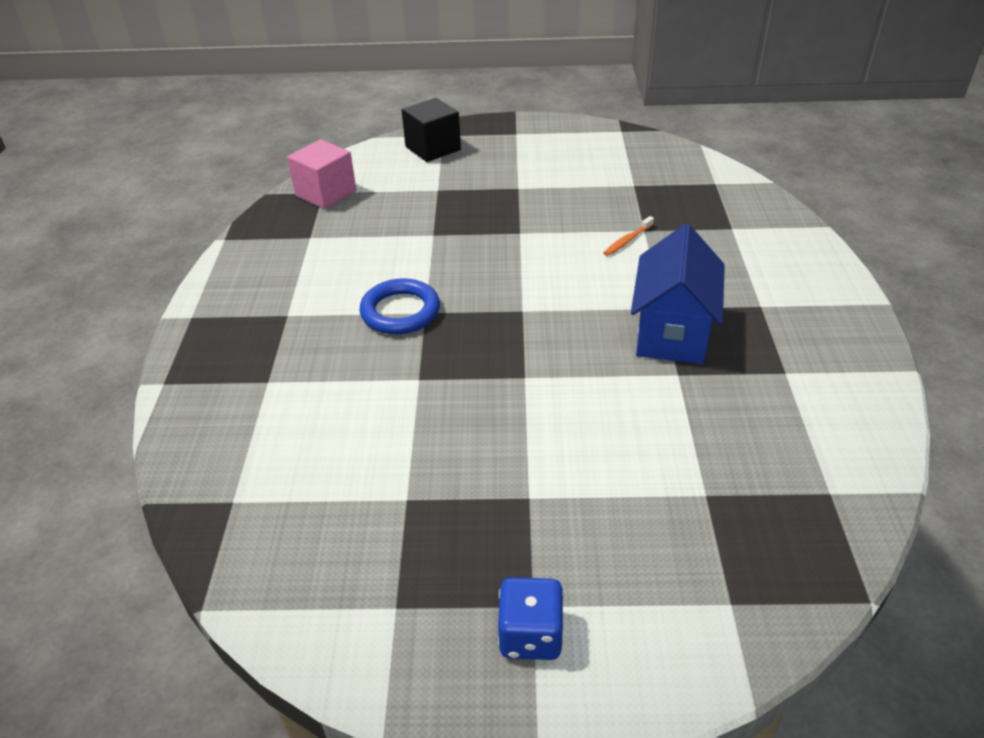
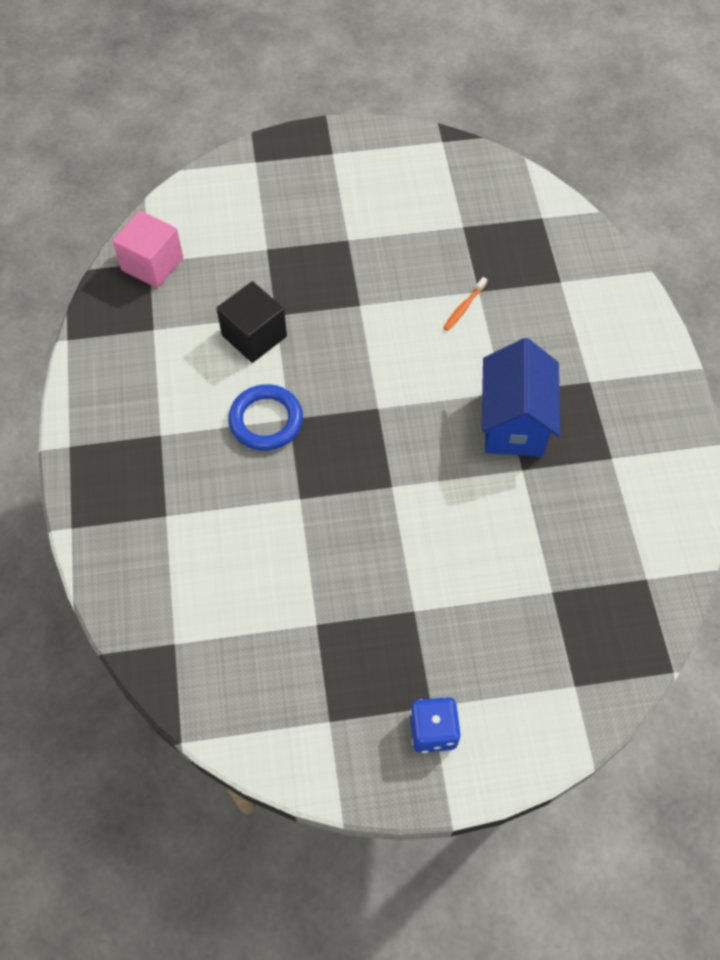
camera: 10 degrees left, 20 degrees up
black cube [402,98,461,162] -> black cube moved to [216,281,287,363]

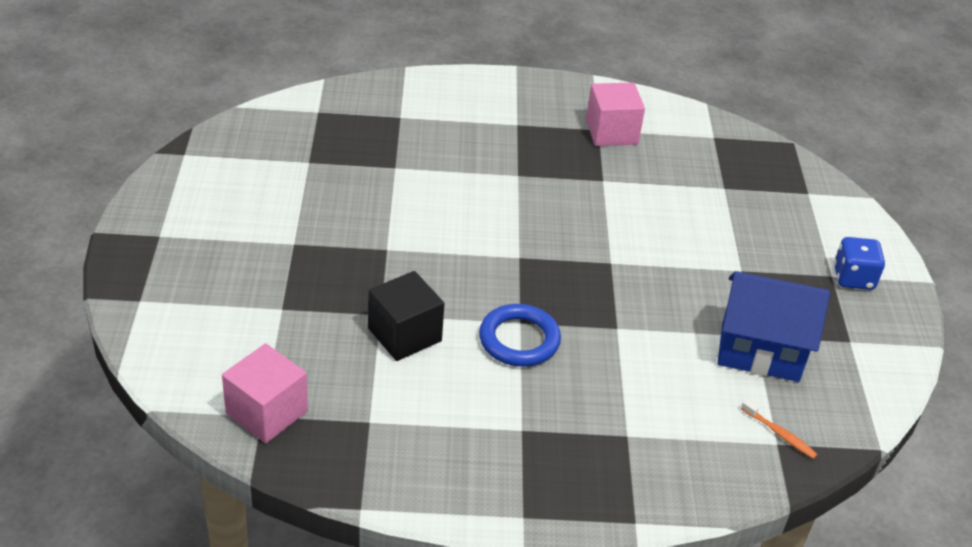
camera: 85 degrees left, 20 degrees down
orange toothbrush [443,277,487,331] -> orange toothbrush moved to [741,399,818,459]
blue house [482,338,560,457] -> blue house moved to [718,271,830,382]
none -> pink cube [586,82,645,146]

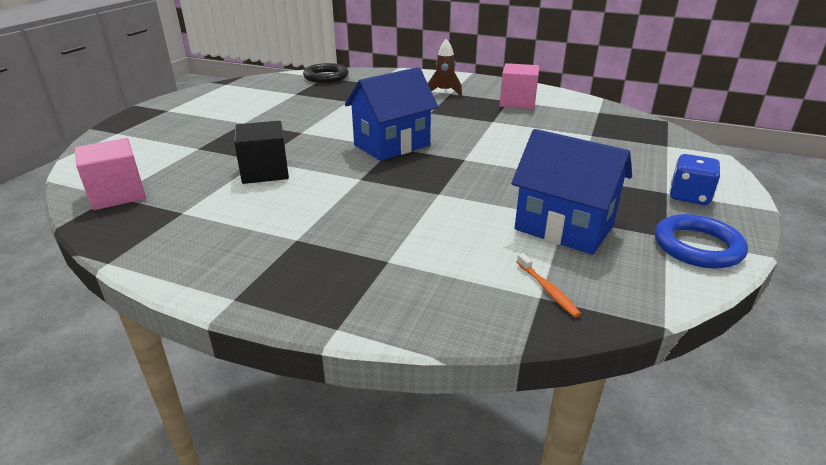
camera: 25 degrees right, 10 degrees down
blue ring [479,304,561,367] -> blue ring moved to [655,214,748,269]
none -> black ring [303,63,349,83]
none -> blue house [345,67,438,161]
none -> brown rocket [428,39,462,96]

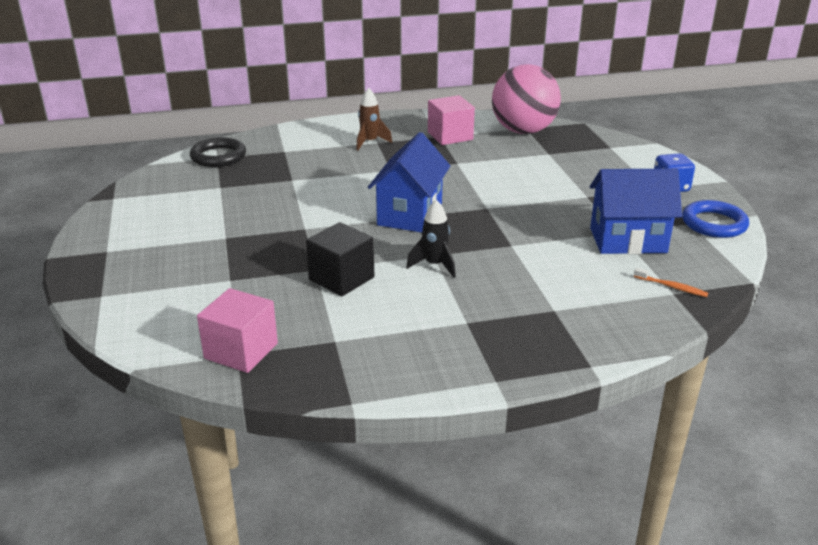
camera: 35 degrees left, 0 degrees up
none -> black rocket [406,200,456,278]
none -> pink ball [492,64,561,134]

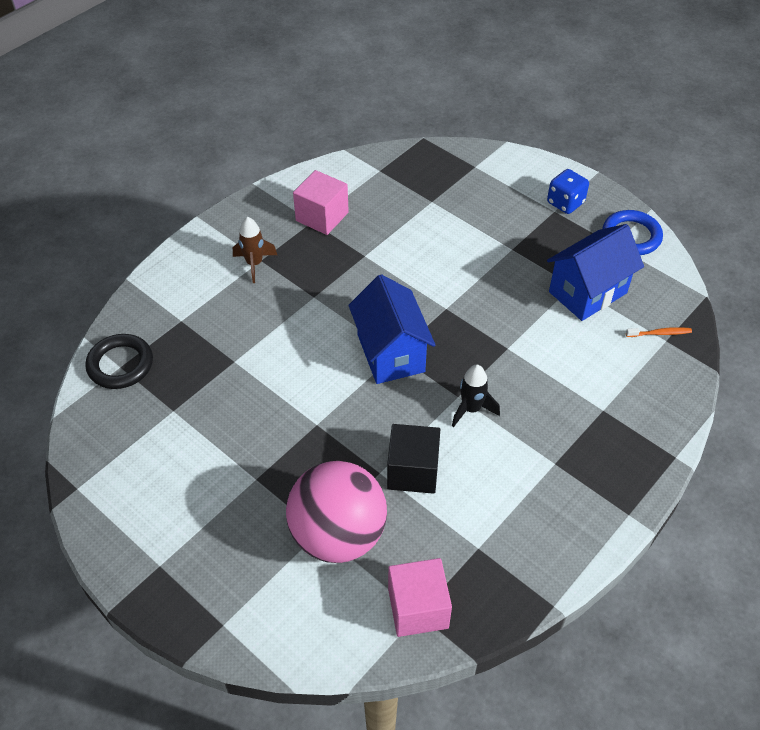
camera: 35 degrees left, 20 degrees up
pink ball [492,64,561,134] -> pink ball moved to [286,461,387,563]

